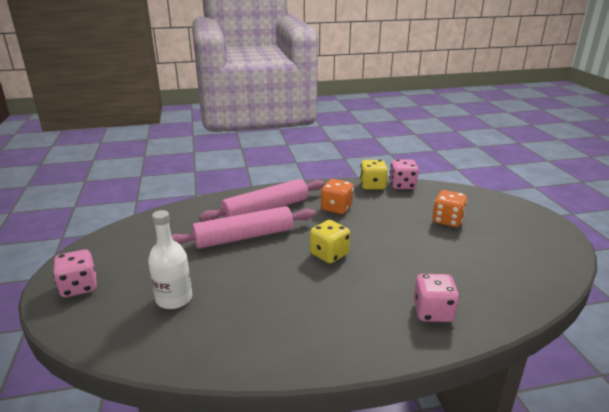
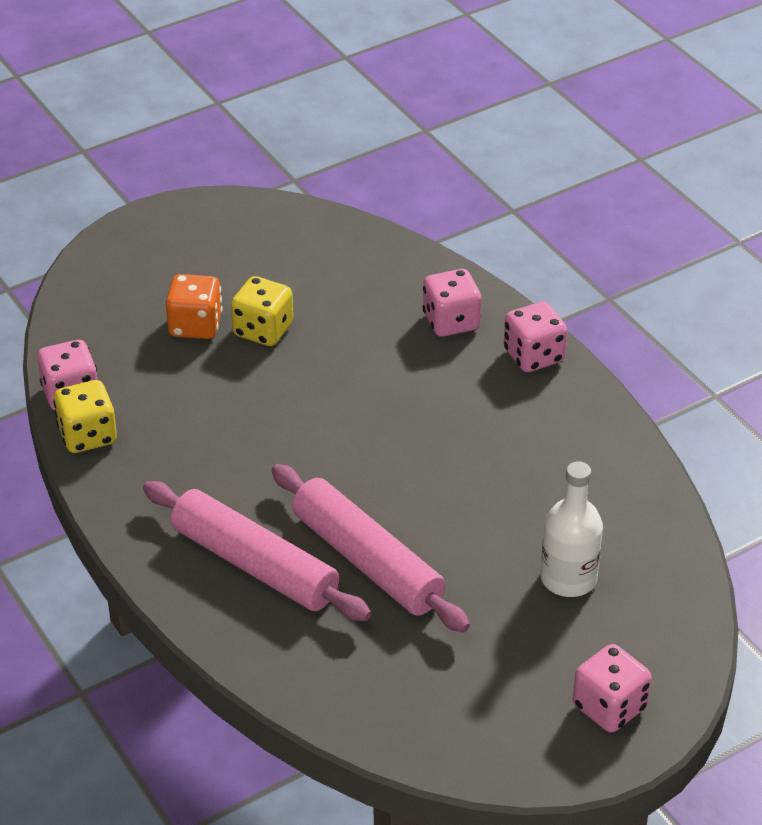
camera: 110 degrees left, 15 degrees up
yellow dice [310,220,350,263] -> yellow dice moved to [231,276,293,346]
orange dice [321,179,353,214] -> none
none -> pink dice [504,301,567,372]

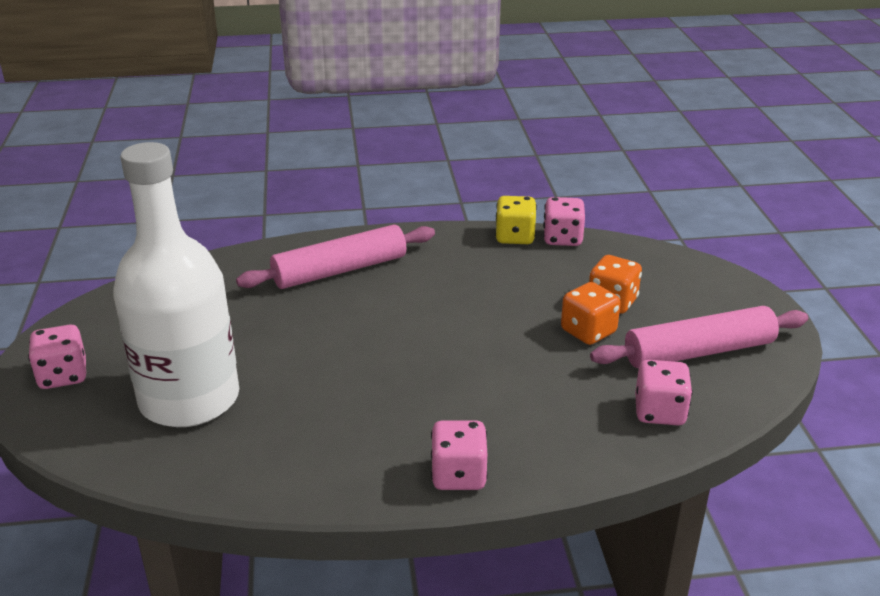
camera: 115 degrees right, 10 degrees down
yellow dice [231,276,293,346] -> orange dice [561,282,621,345]
pink rolling pin [272,464,470,632] -> pink rolling pin moved to [590,306,808,368]
pink dice [423,269,482,337] -> pink dice moved to [635,360,693,425]
white bottle [541,461,603,597] -> white bottle [113,142,239,427], size x2.01

